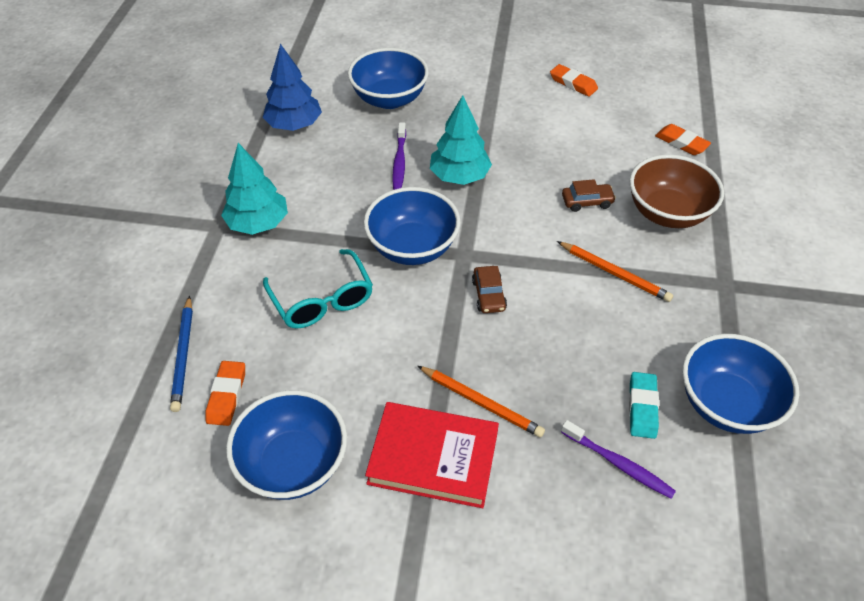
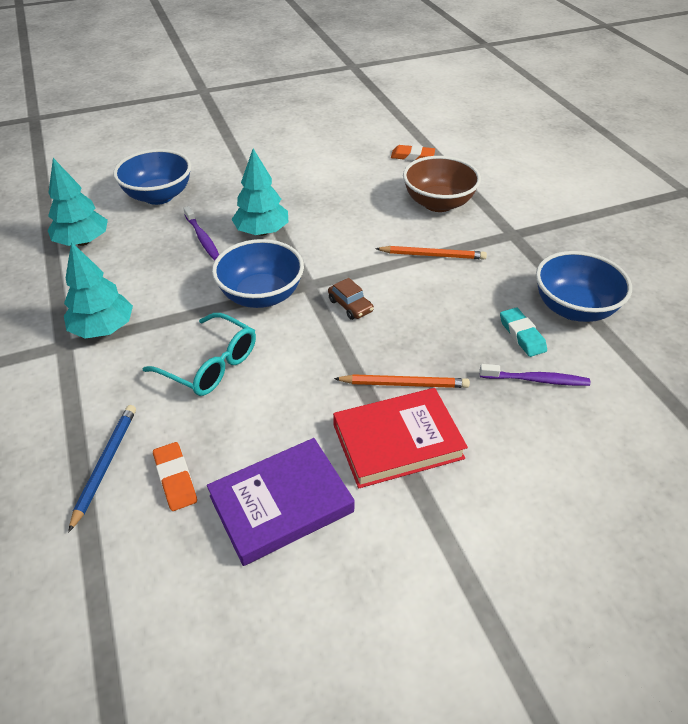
camera: 30 degrees left, 5 degrees down
blue pencil [170,296,193,412] -> blue pencil turned 135 degrees counterclockwise [68,405,136,533]
blue bowl [226,390,347,500] -> purple book [207,438,355,566]
blue tree [263,44,322,131] -> turquoise tree [47,158,108,246]
orange eraser [550,64,598,97] -> none
brown car [562,179,616,212] -> none

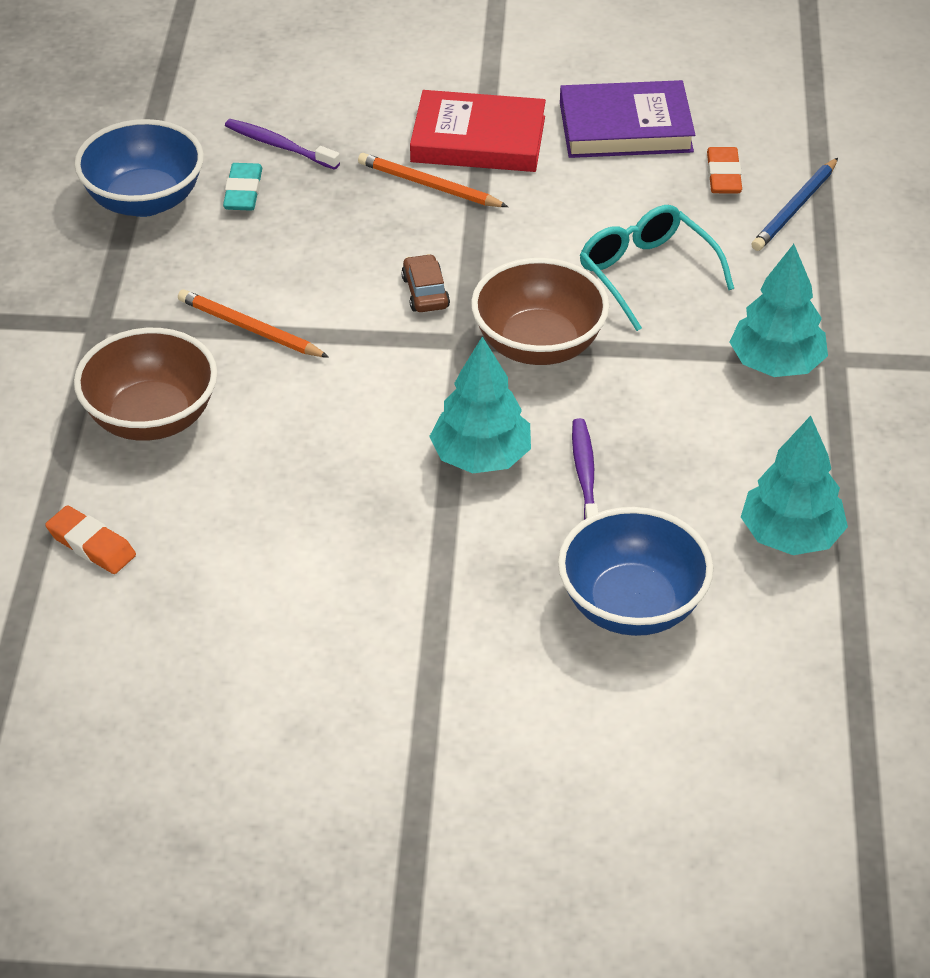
camera: 155 degrees left, 0 degrees up
blue bowl [212,239,304,308] -> brown bowl [471,258,609,365]

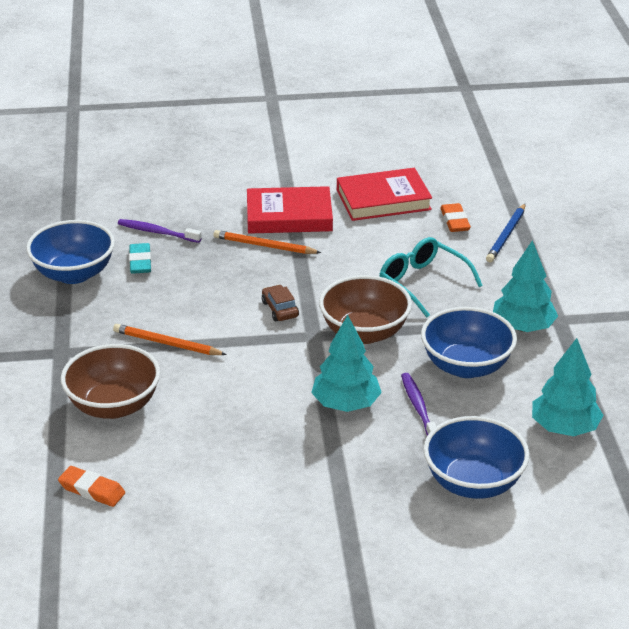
camera: 10 degrees left, 10 degrees down
purple book [560,80,695,158] -> red book [337,168,432,221]
none -> blue bowl [421,307,517,378]

